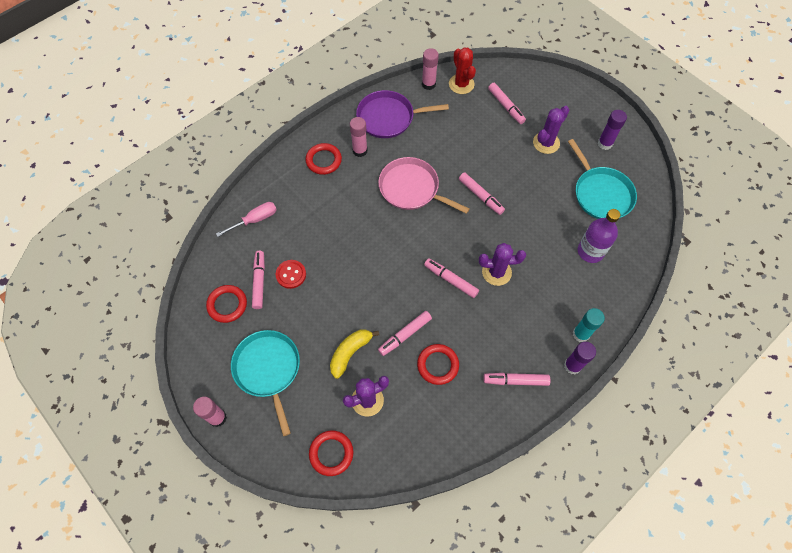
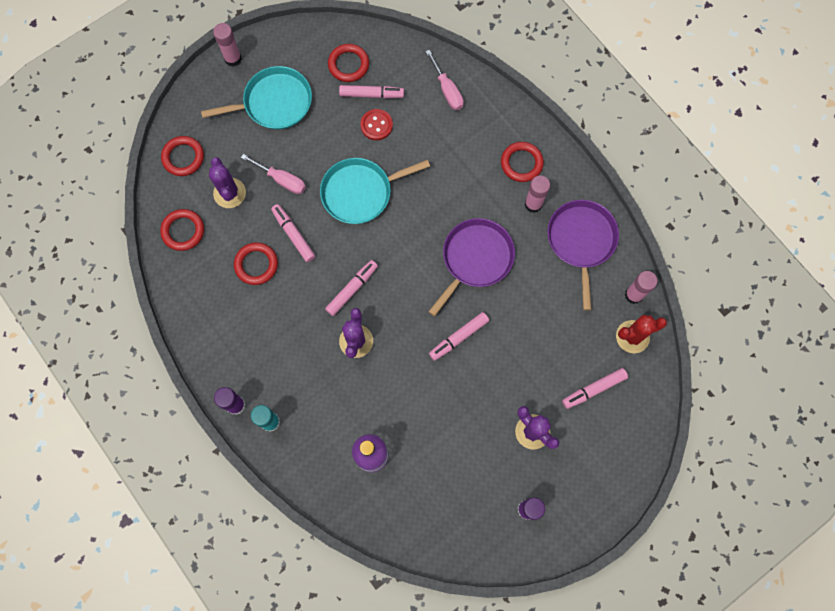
camera: 95 degrees right, 10 degrees up
yellow banana [330,329,379,379] -> pink screwdriver [241,154,306,194]
pink pan [378,157,470,214] -> purple pan [428,218,515,316]
pink marker [483,373,550,386] -> none
turquoise pan [568,139,637,219] -> turquoise pan moved to [320,158,430,224]
none -> red ring [160,209,204,251]

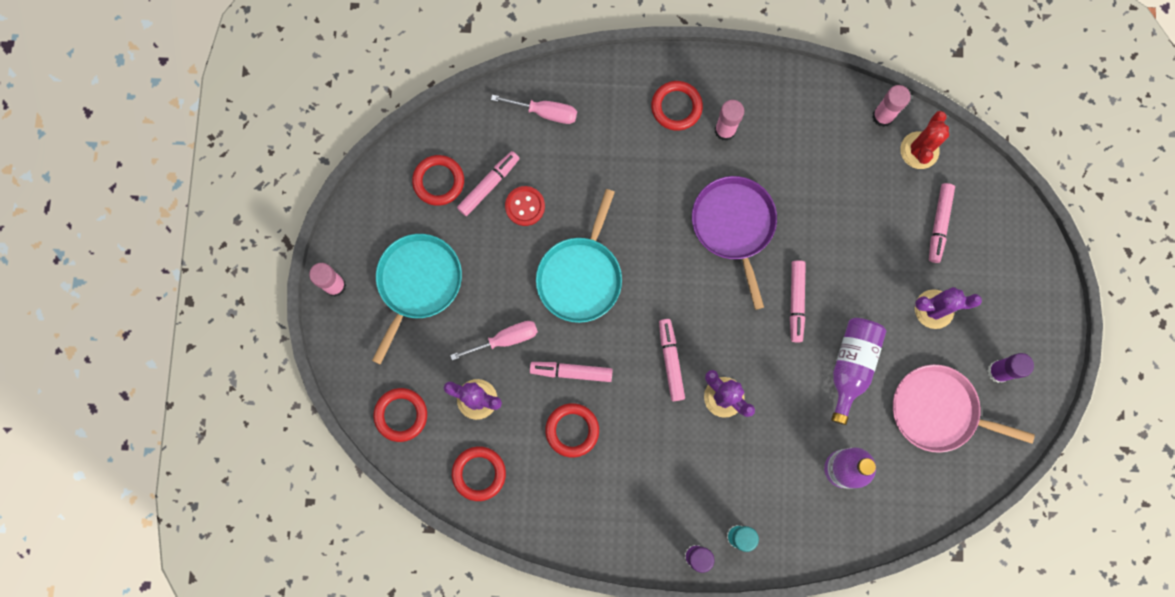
camera: 50 degrees left, 5 degrees up
purple pan [547,200,619,310] -> none
none -> purple bottle [831,318,886,425]
none -> pink pan [893,364,1035,453]

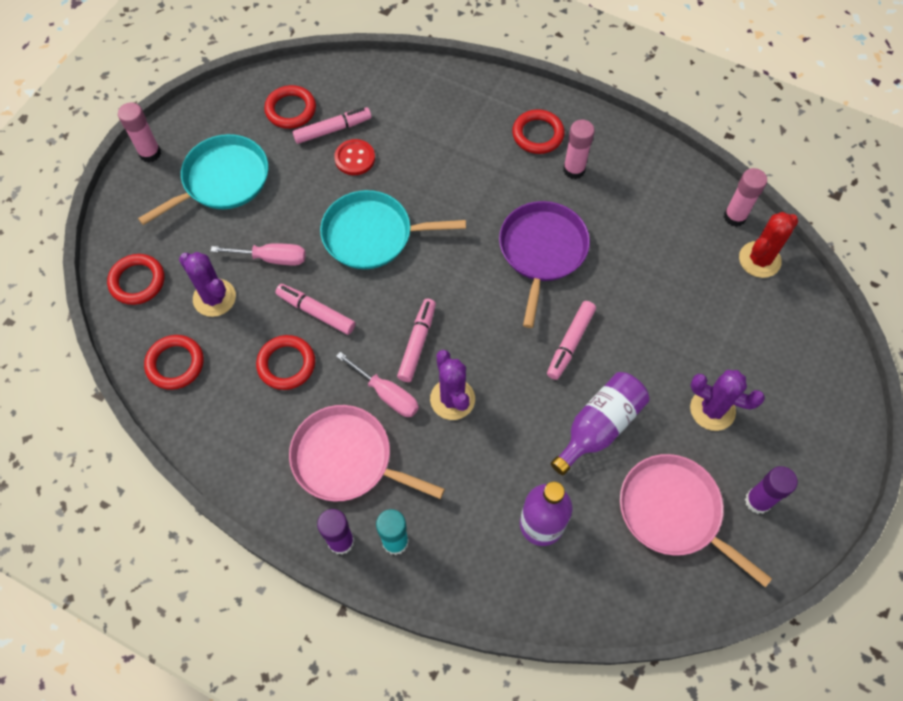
camera: 25 degrees right, 15 degrees down
pink screwdriver [491,95,577,124] -> pink screwdriver moved to [336,352,419,417]
turquoise pan [536,189,622,323] -> turquoise pan turned 45 degrees clockwise [320,190,466,269]
pink marker [929,183,955,263] -> none
none -> pink pan [289,405,445,501]

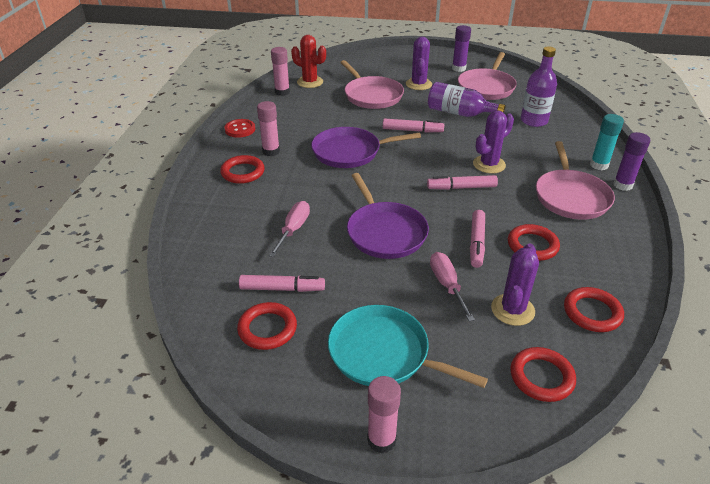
camera: 110 degrees left, 25 degrees down
pink marker [293,107,371,144] -> pink marker turned 135 degrees clockwise [239,275,325,292]
turquoise pan [320,190,466,269] -> purple pan [347,173,429,259]
red button [334,139,375,175] -> red button moved to [225,119,255,138]
pink screwdriver [336,352,419,417] -> pink screwdriver moved to [269,201,310,257]
none -> pink pan [340,60,404,109]

